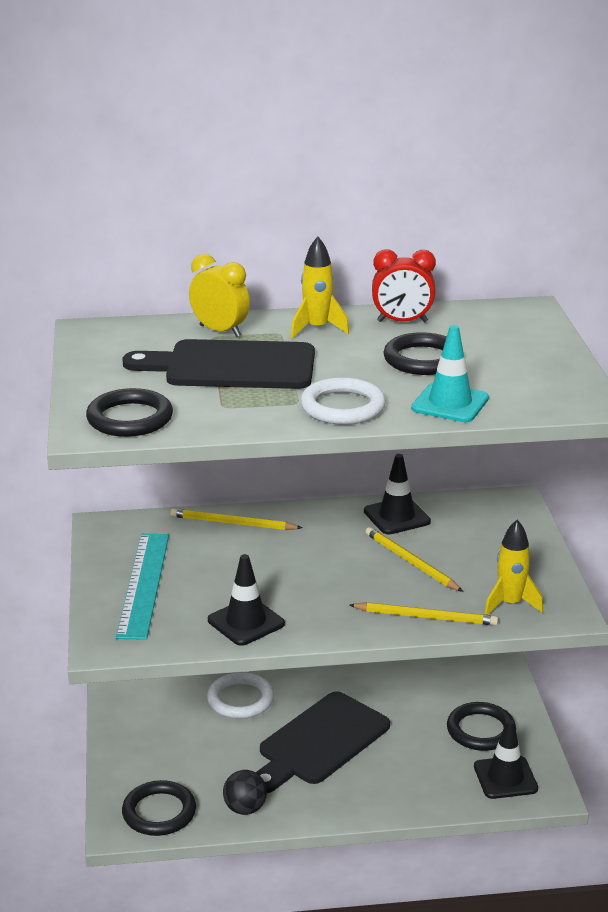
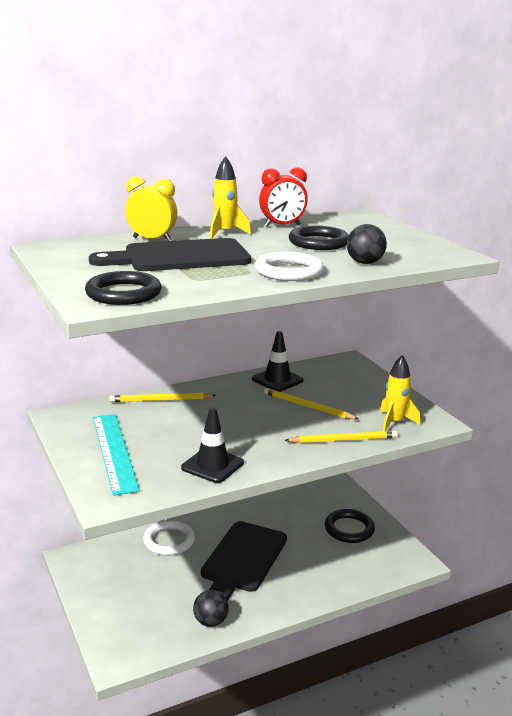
camera: 20 degrees left, 5 degrees down
black ring [122,780,196,836] -> none
turquoise traffic cone [411,325,489,422] -> black ball [347,224,387,264]
black traffic cone [474,720,538,799] -> none

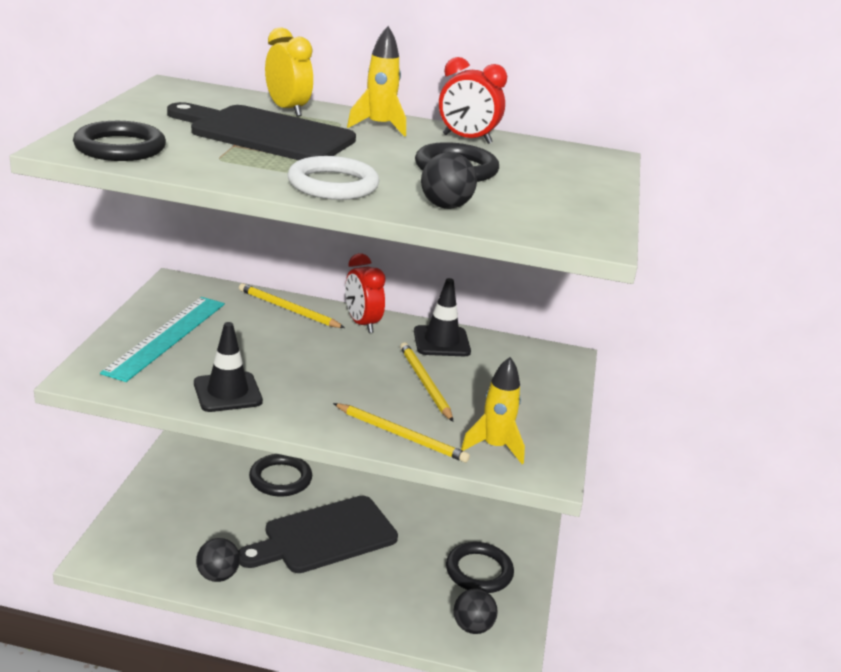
camera: 35 degrees right, 5 degrees up
white ring [143,520,195,556] -> black ring [249,454,312,497]
none -> red clock [345,253,386,333]
none -> black ball [454,588,498,634]

